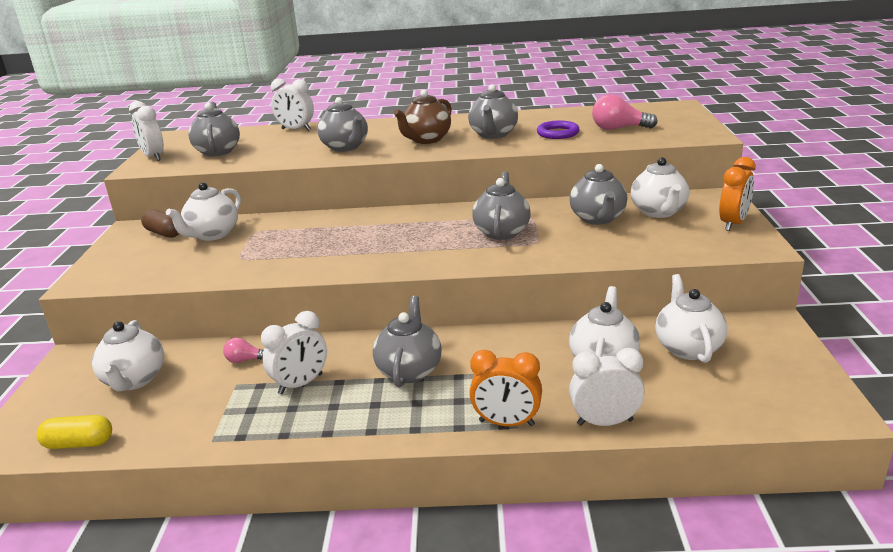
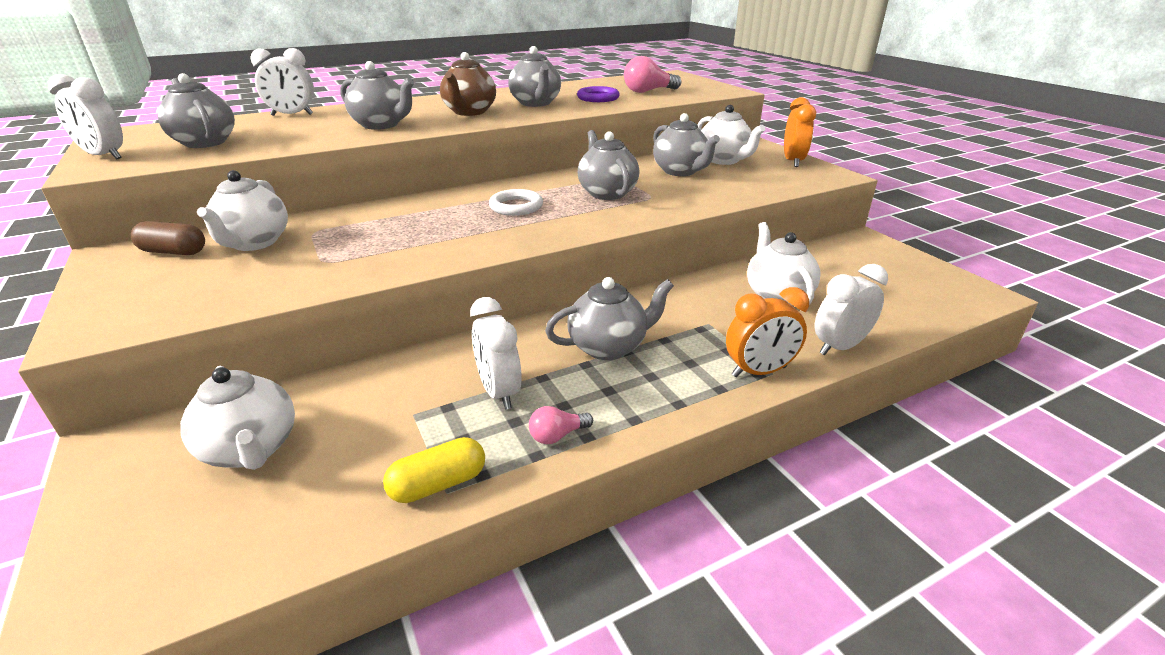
camera: 30 degrees left, 5 degrees up
yellow capsule [37,415,112,449] -> yellow capsule moved to [383,437,485,503]
pink light bulb [223,337,264,363] -> pink light bulb moved to [529,406,593,444]
white clock [261,311,327,394] -> white clock turned 135 degrees clockwise [470,297,522,409]
grey teapot [373,296,442,388] -> grey teapot turned 90 degrees clockwise [545,277,674,360]
white teapot [655,274,727,363] -> none
none -> white ring [489,189,543,216]

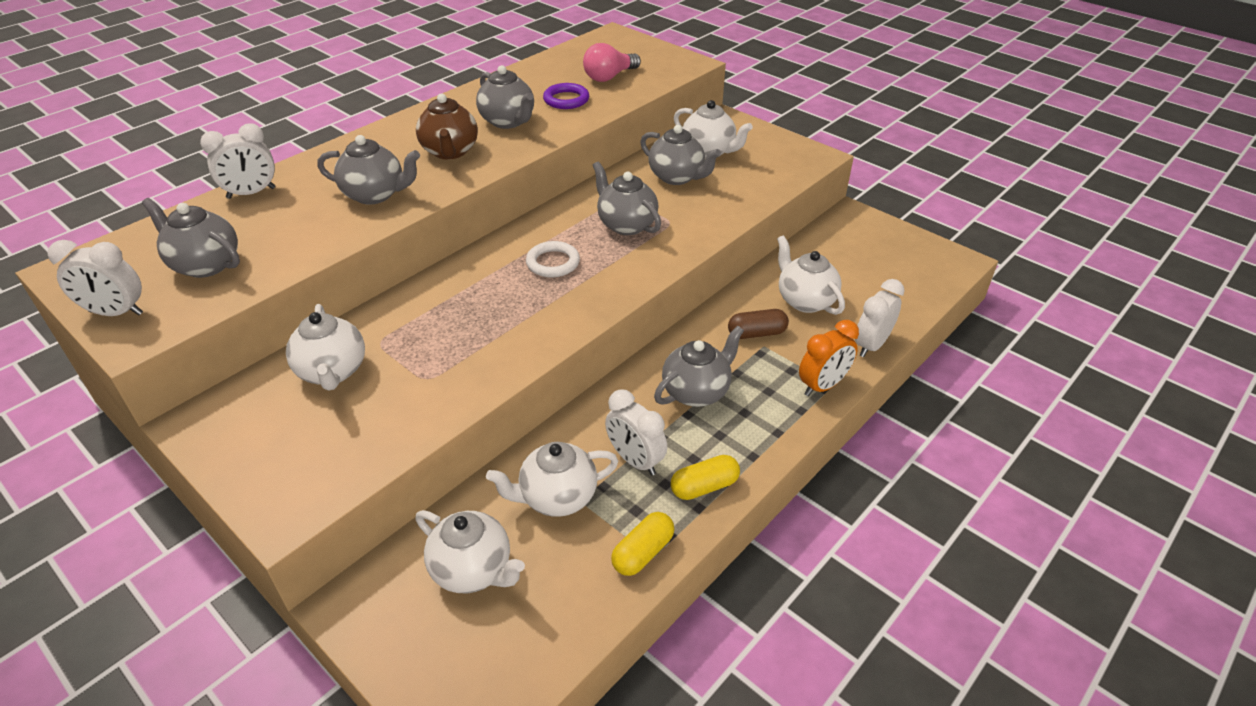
camera: 20 degrees left, 10 degrees up
brown capsule [131,221,205,255] -> brown capsule moved to [728,309,789,339]
pink light bulb [529,406,593,444] -> yellow capsule [671,455,740,500]
orange clock [784,97,816,167] -> none
none -> white teapot [486,442,618,517]

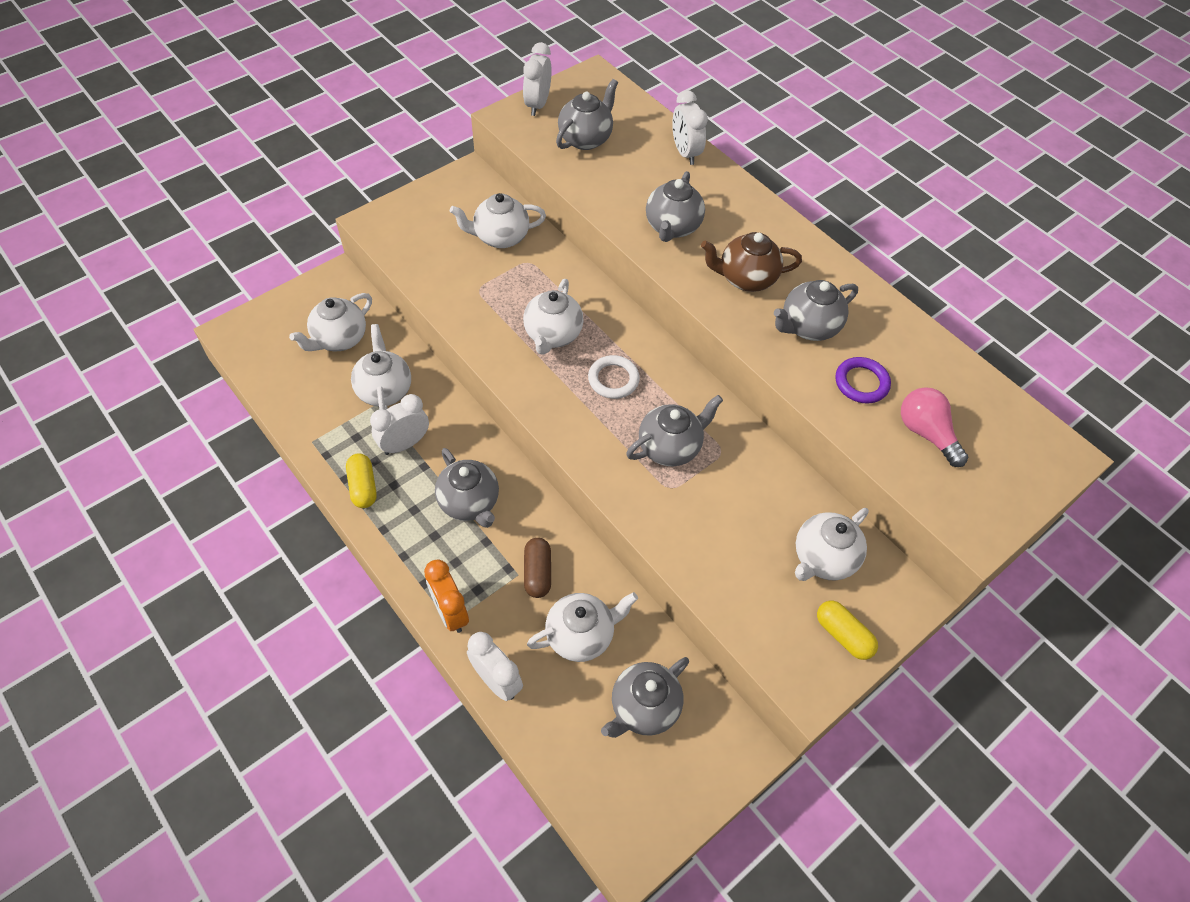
camera: 95 degrees right, 15 degrees up
yellow capsule [611,512,674,576] -> yellow capsule moved to [817,601,878,660]
grey teapot [640,125,721,185] -> grey teapot moved to [601,657,689,738]
none -> white teapot [523,279,584,355]

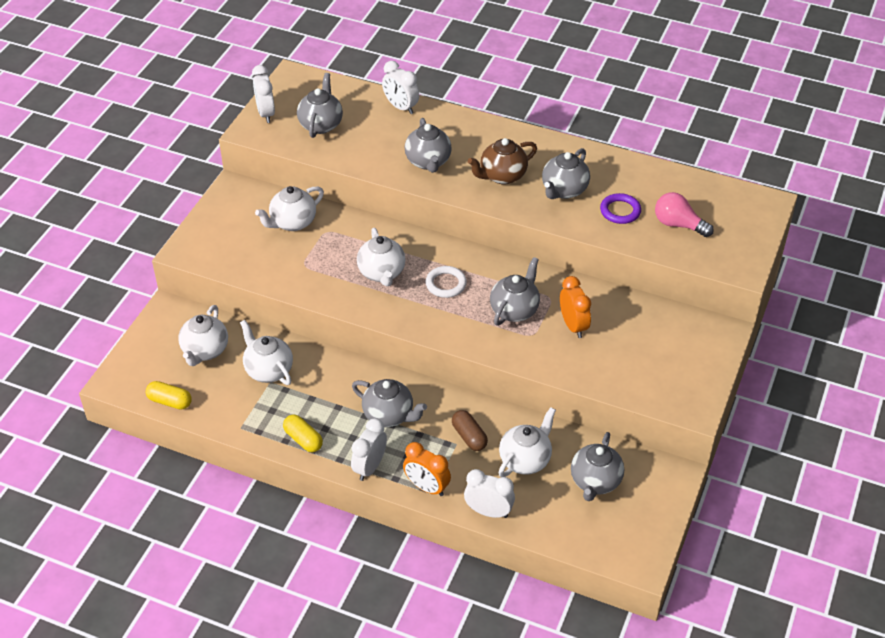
camera: 25 degrees left, 10 degrees down
white clock [370,394,429,455] -> white clock moved to [351,418,387,481]
white teapot [795,508,869,581] -> none
yellow capsule [817,601,878,660] -> yellow capsule moved to [146,381,192,410]
none -> orange clock [560,276,591,338]

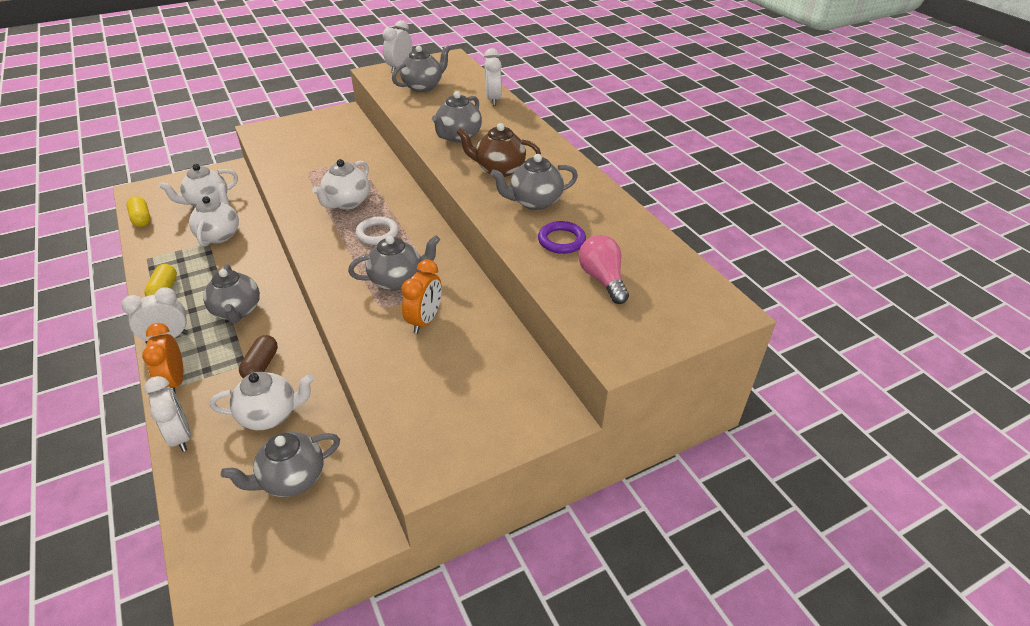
camera: 40 degrees right, 5 degrees down
white teapot [255,186,324,231] -> none

